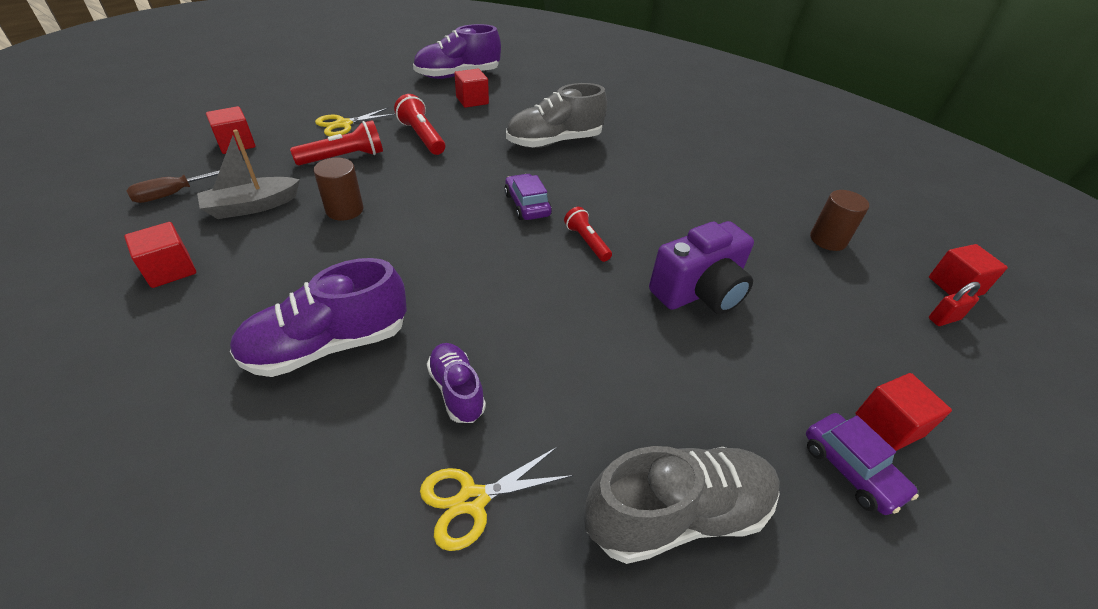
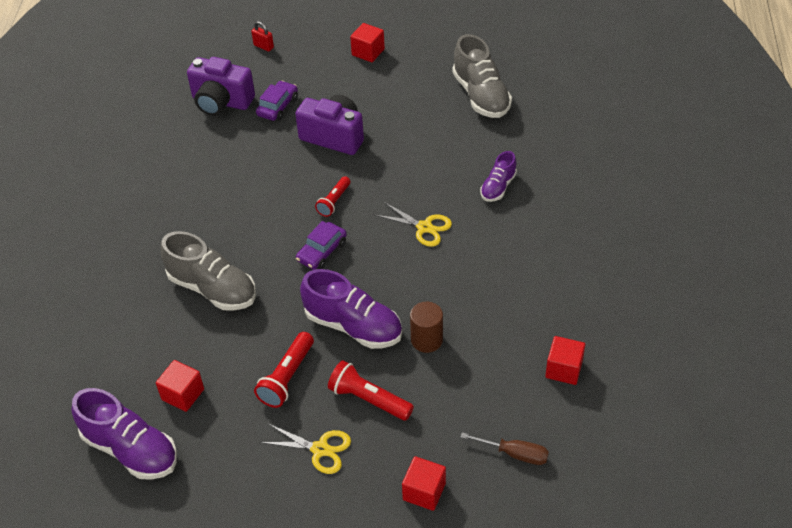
camera: 120 degrees left, 5 degrees up
grey boat [197,130,300,219] -> none
purple shoe [230,258,407,377] -> purple shoe moved to [300,269,402,349]
yellow scissors [420,446,573,551] -> yellow scissors moved to [375,202,452,247]
grey shoe [584,446,780,564] -> grey shoe turned 150 degrees counterclockwise [452,34,512,118]
purple car [806,413,919,515] -> purple car moved to [256,81,298,121]
brown cylinder [810,190,869,251] -> purple camera [187,57,255,116]
red cube [929,244,1008,296] -> none

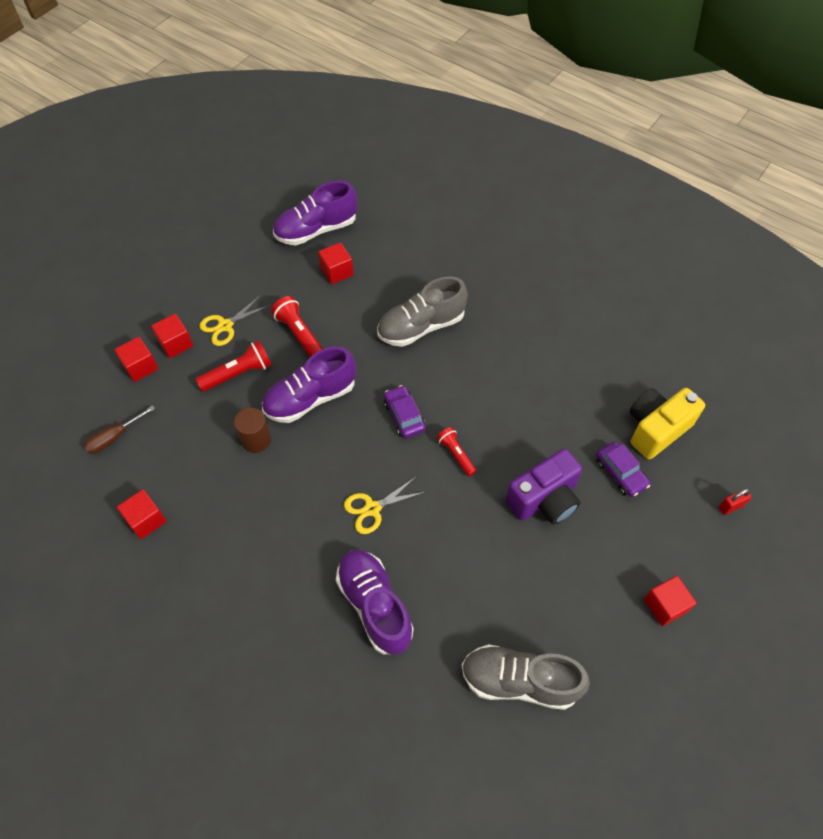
camera: 120 degrees right, 10 degrees up
purple camera [187,57,255,116] -> yellow camera [629,388,705,459]
purple shoe [480,151,517,202] -> purple shoe [336,549,414,655], size x1.77
none -> red cube [151,314,193,358]

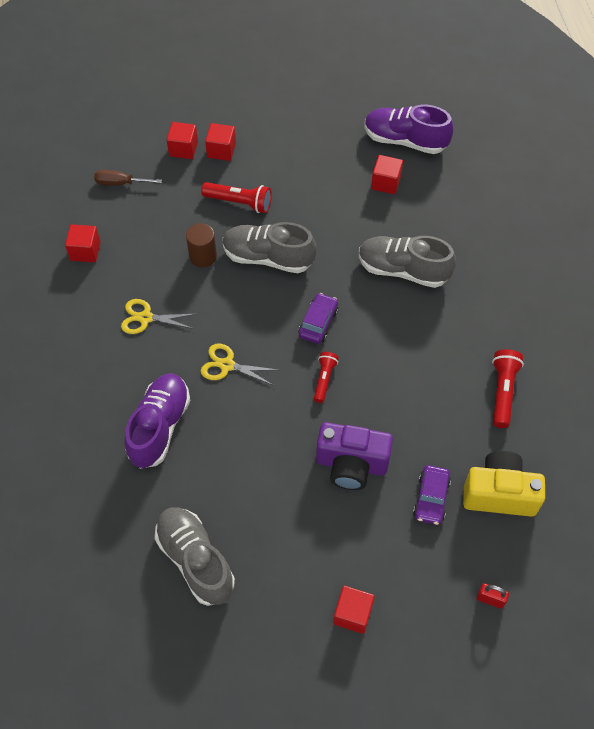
camera: 45 degrees right, 0 degrees up
yellow scissors [200,295,270,346] -> yellow scissors moved to [121,299,195,334]
purple shoe [262,347,356,423] -> grey shoe [223,222,316,273]
red flashlight [271,296,323,357] -> red flashlight moved to [492,349,524,428]

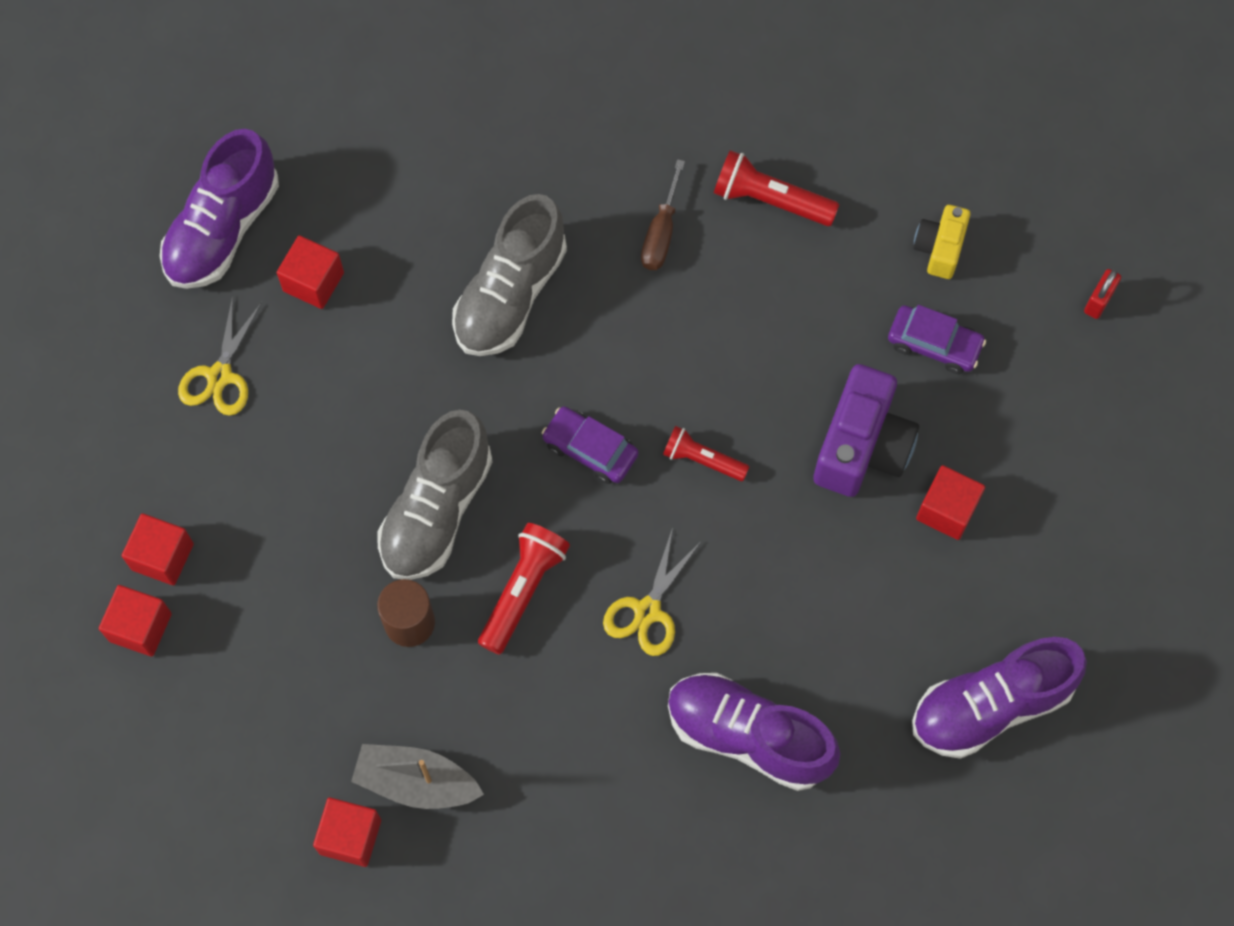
camera: 80 degrees left, 10 degrees up
brown screwdriver [94,170,162,185] -> brown screwdriver moved to [641,159,685,270]
yellow scissors [121,299,195,334] -> yellow scissors moved to [178,295,262,416]
grey shoe [155,507,235,606] -> purple shoe [912,637,1087,759]
red flashlight [201,182,272,213] -> red flashlight moved to [478,523,570,655]
red cube [333,586,375,634] -> red cube moved to [916,465,985,540]
yellow camera [463,451,545,517] -> yellow camera [913,205,970,279], size x0.58
none -> grey boat [351,744,484,809]

